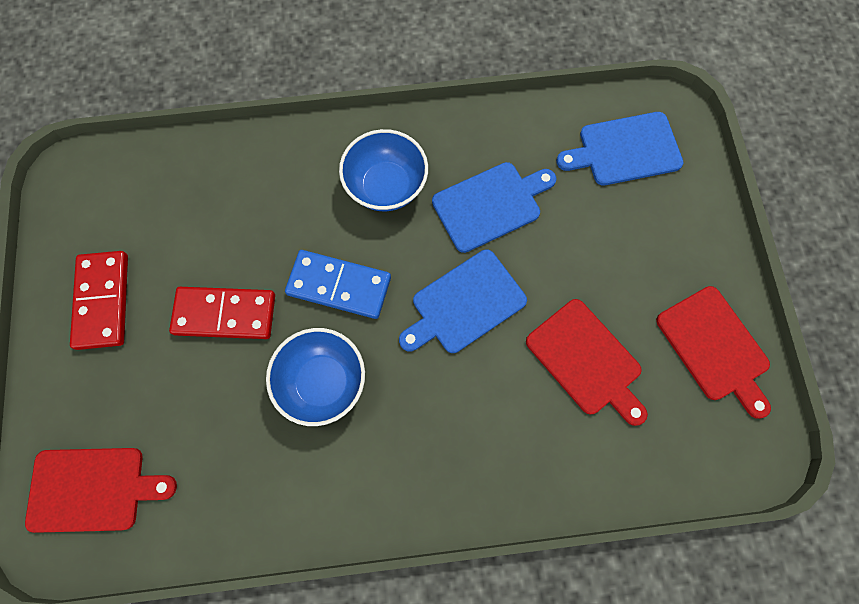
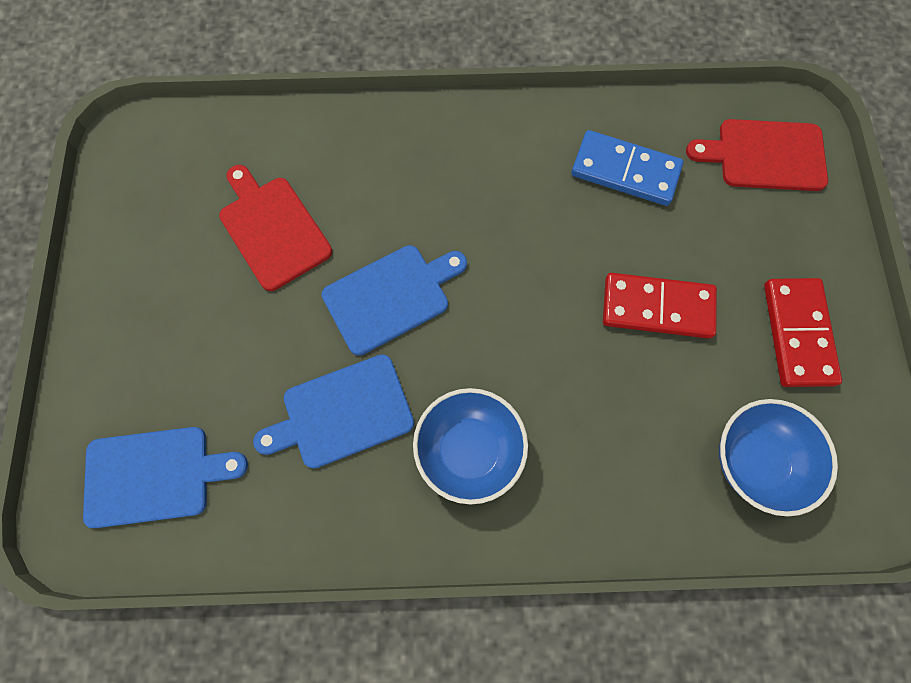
camera: 175 degrees left, 0 degrees up
blue bowl [266,328,365,426] -> blue bowl moved to [719,399,838,517]
blue domino [285,250,391,319] -> blue domino moved to [571,130,684,206]
red cutting board [656,286,771,419] -> none

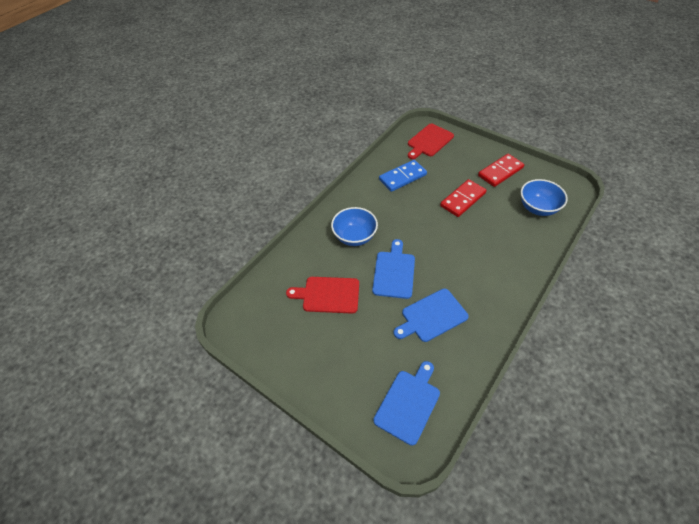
camera: 50 degrees left, 20 degrees down
blue cutting board [253,354,414,469] -> blue cutting board turned 45 degrees clockwise [394,289,469,342]
blue bowl [413,388,528,505] -> blue bowl moved to [331,207,378,246]
red domino [764,278,842,387] -> red domino turned 75 degrees counterclockwise [478,154,524,187]

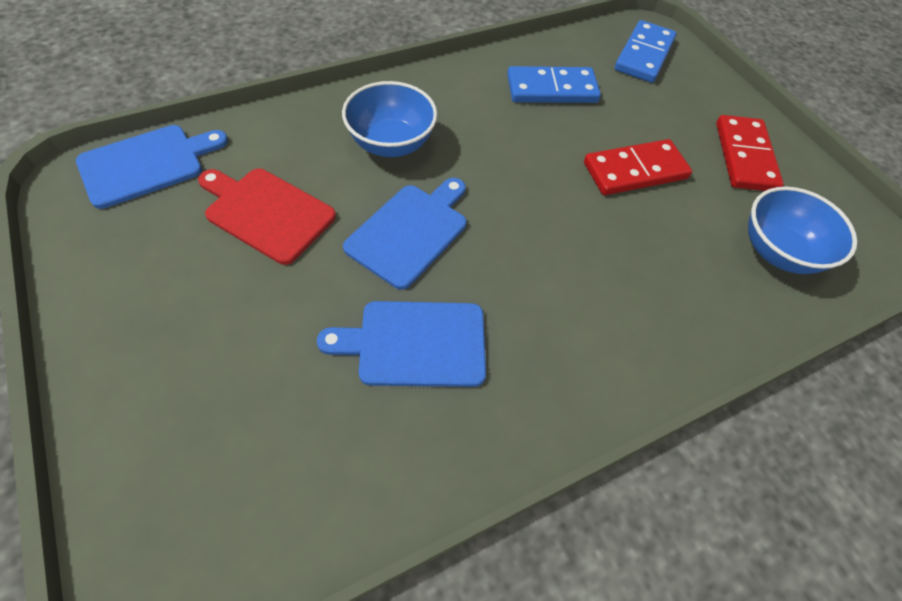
camera: 20 degrees right, 5 degrees up
blue cutting board [374,361,440,446] -> blue cutting board moved to [76,125,228,209]
red cutting board [408,124,454,159] -> blue domino [615,20,677,83]
red domino [478,154,524,187] -> red domino turned 75 degrees counterclockwise [716,115,784,191]

